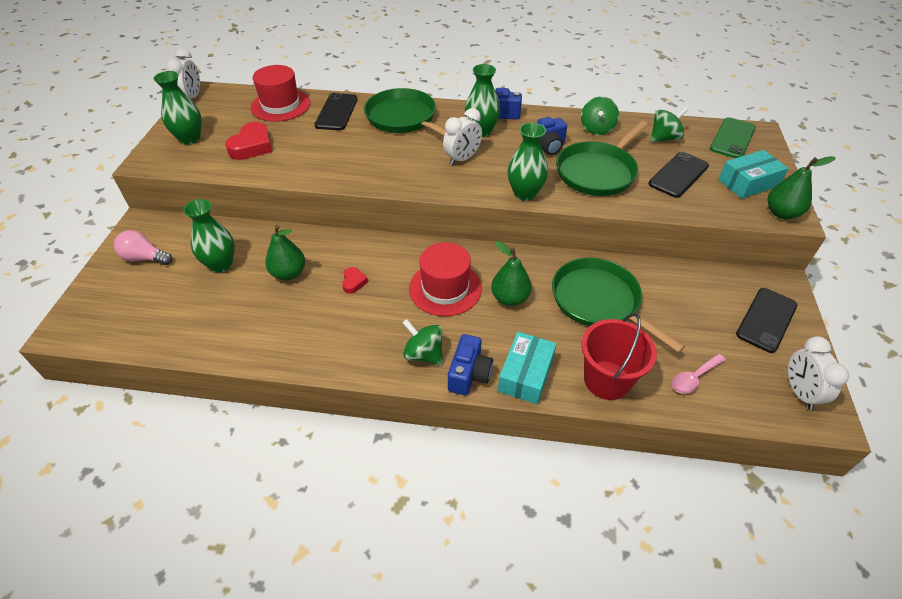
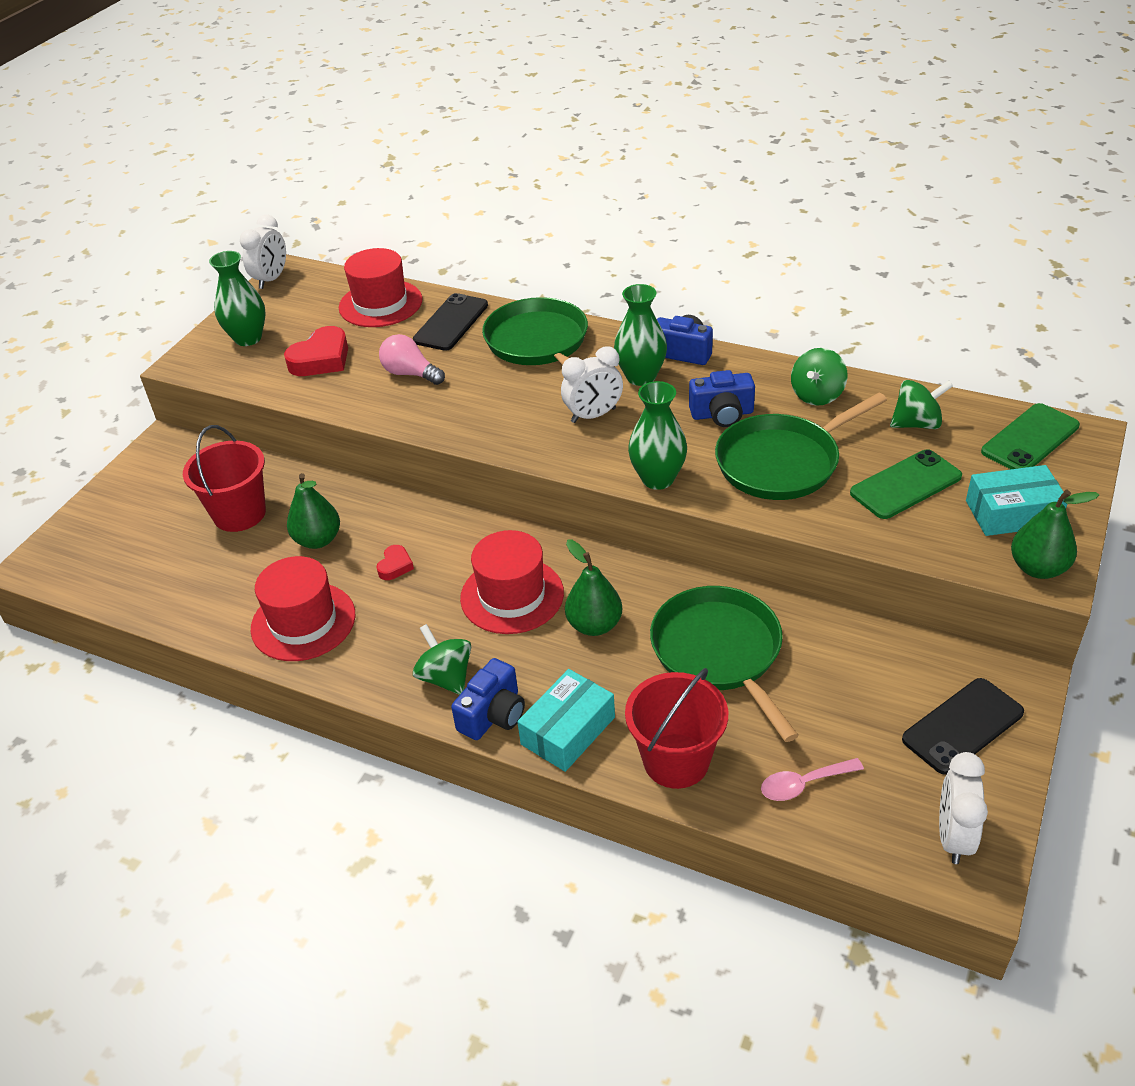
camera: 20 degrees right, 5 degrees down
pink light bulb [114,230,172,265] -> pink light bulb moved to [379,334,445,385]
green vase [183,199,235,273] -> red bucket [183,425,266,532]
black phone [648,152,709,198] -> green phone [850,449,962,519]
none -> red hat [251,556,355,661]

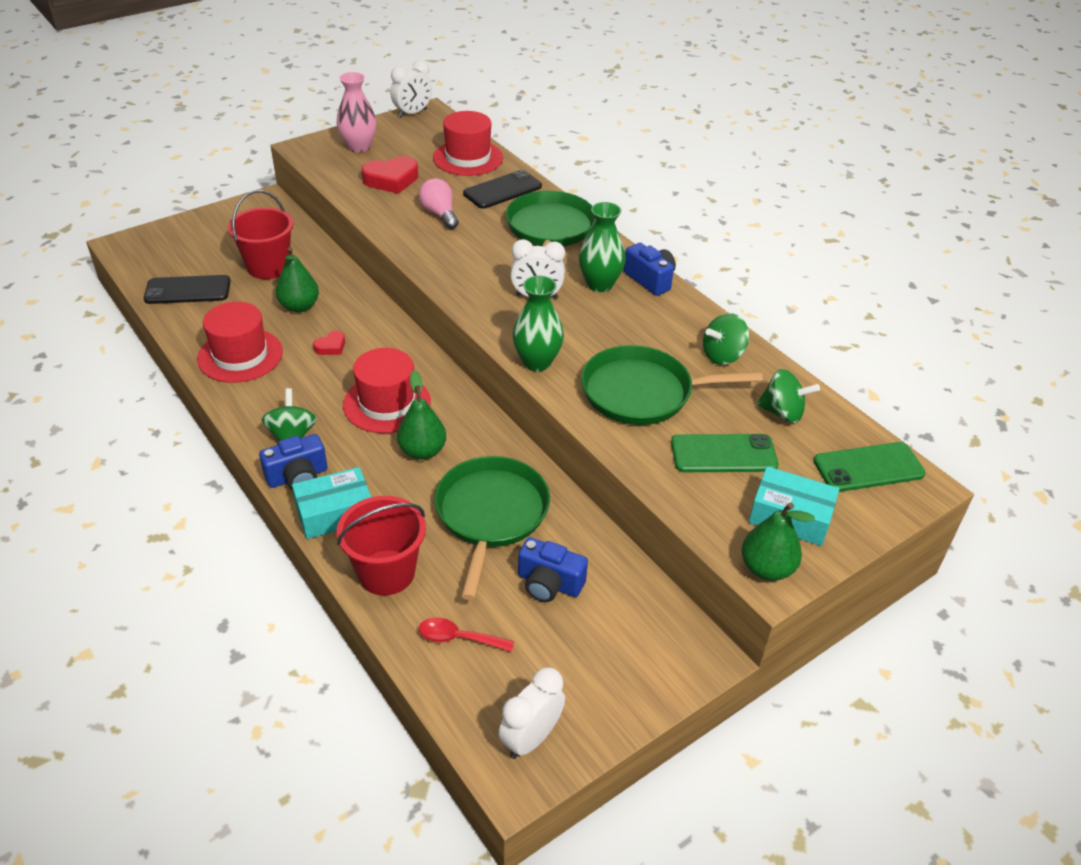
camera: 25 degrees right, 0 degrees up
green vase [209,251,265,346] -> pink vase [336,72,376,153]
blue camera [689,370,755,427] -> blue camera moved to [518,537,588,602]
pink spoon [761,758,864,801] -> red spoon [419,617,514,652]
black phone [902,678,1024,775] -> black phone moved to [144,275,231,304]

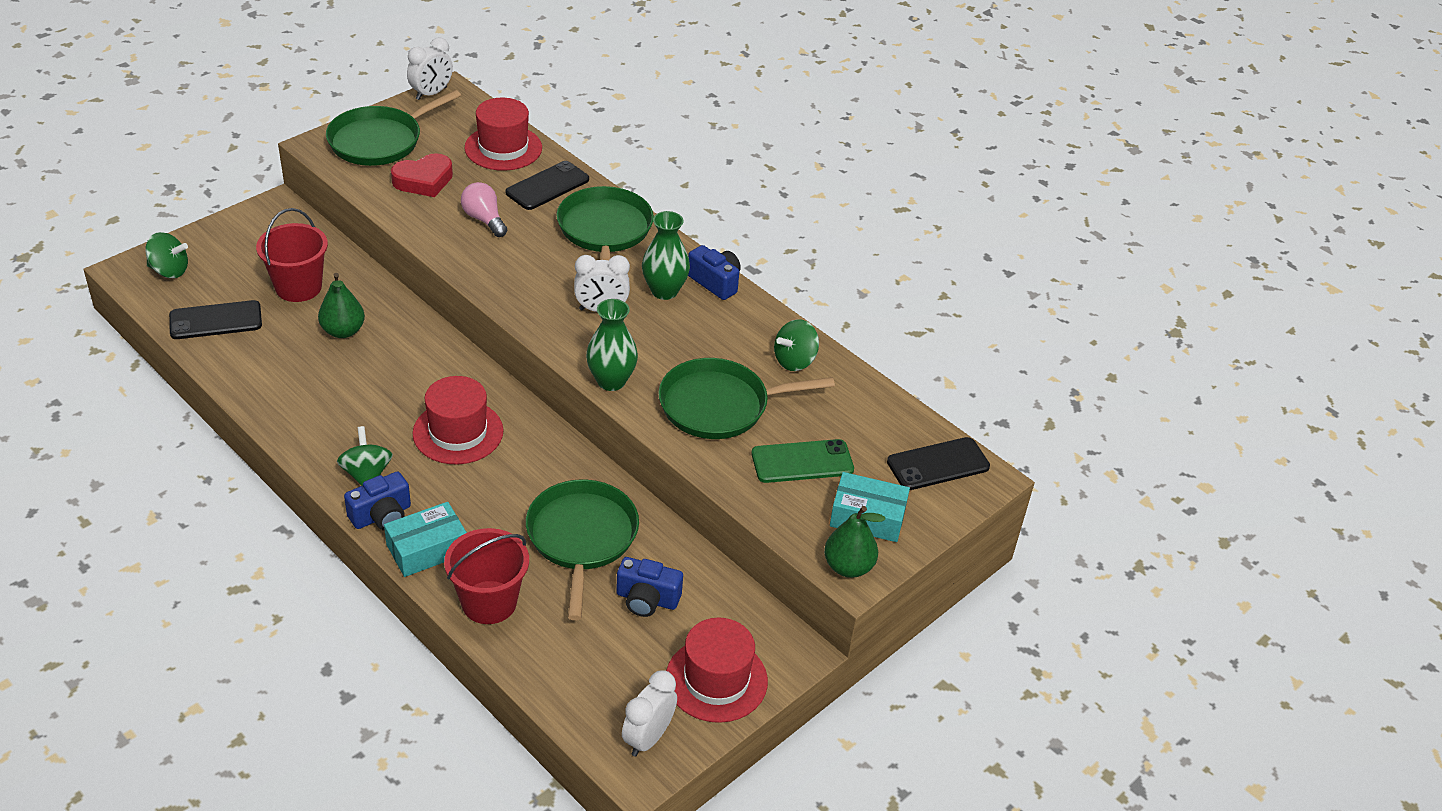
camera: 10 degrees left, 0 degrees up
red hat [197,302,283,383] -> red hat moved to [666,618,768,723]
red heart [313,331,345,355] -> none
pink vase [336,72,376,153] -> green pan [326,90,461,166]
green pear [397,370,446,460] -> none
red spoon [419,617,514,652] -> none
green spinning top [756,369,820,423] -> green spinning top moved to [145,232,188,278]
green phone [814,442,926,492] -> black phone [887,437,990,490]

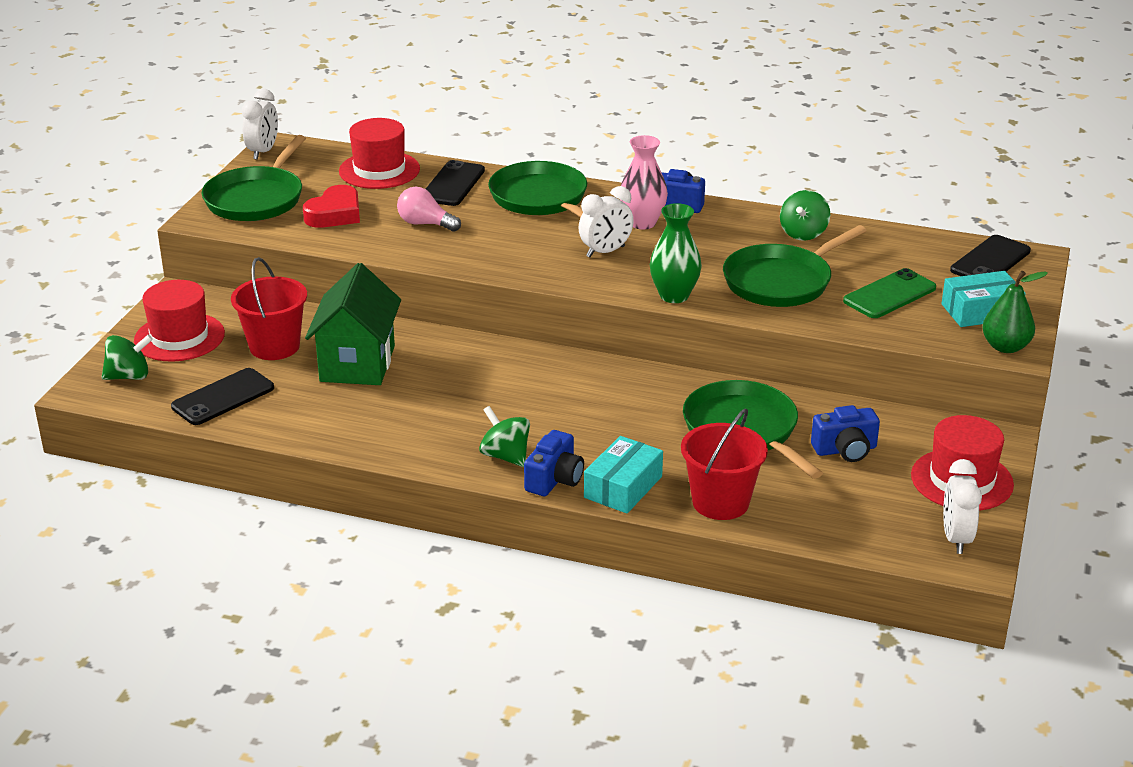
camera: 25 degrees left, 10 degrees down
green pear [318,273,365,338] -> green house [305,263,401,385]
red hat [412,376,503,464] -> red hat moved to [134,280,225,362]
green vase [642,211,690,300] -> pink vase [621,135,668,229]

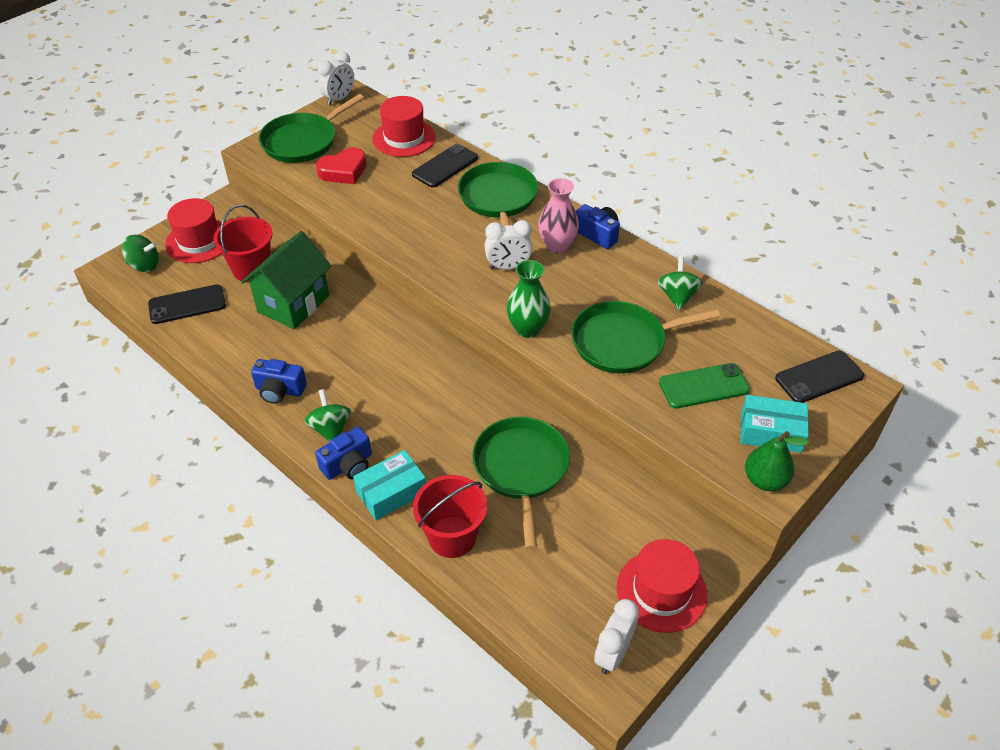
camera: 25 degrees right, 15 degrees up
pink light bulb [397,187,461,232] -> none
green spinning top [780,190,830,241] -> green spinning top turned 135 degrees clockwise [658,257,703,310]
blue camera [811,405,880,462] -> blue camera moved to [251,359,307,404]

